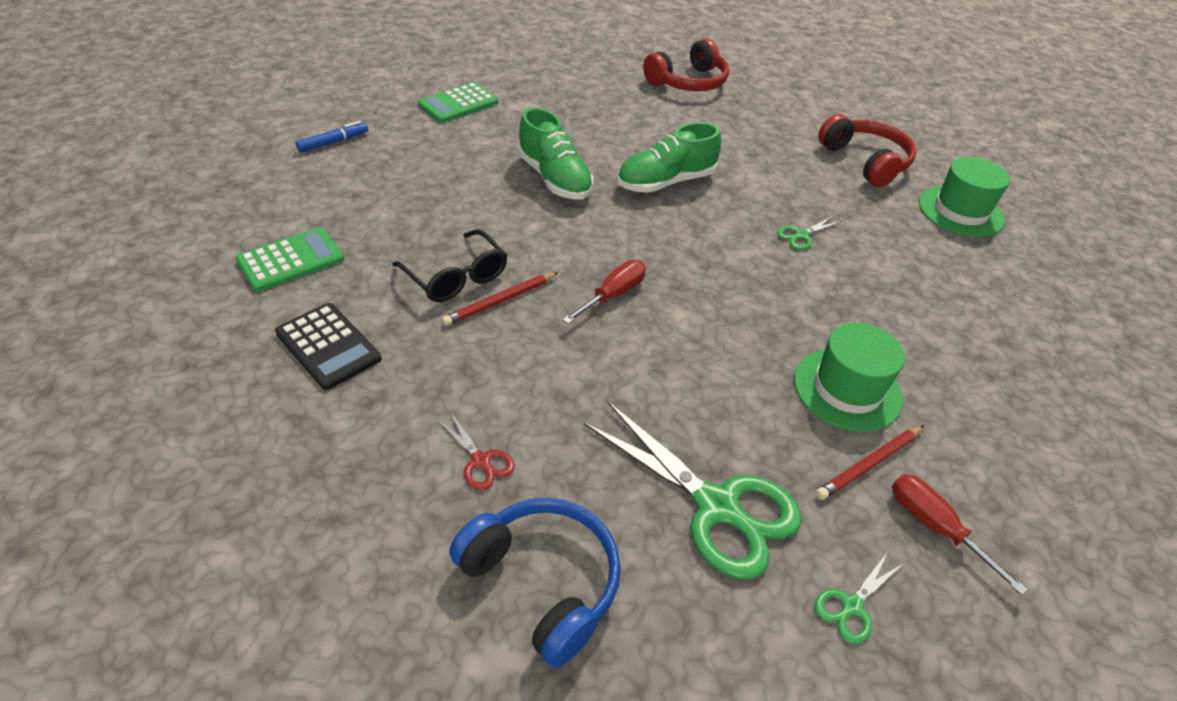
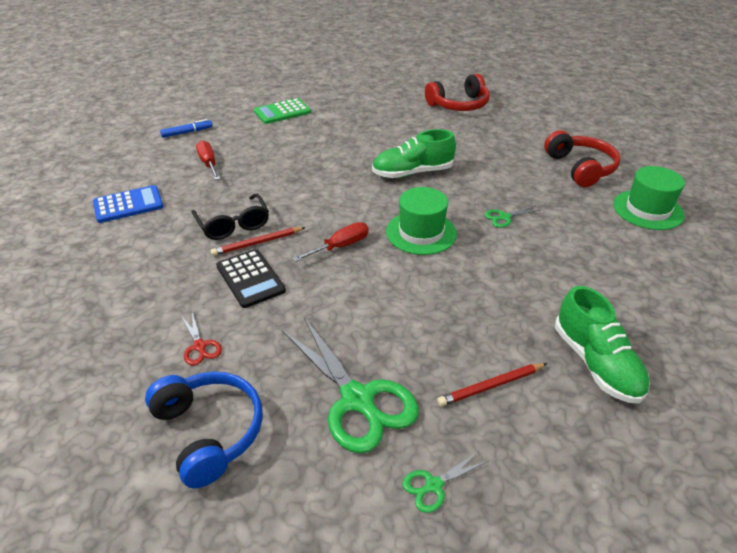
camera: 15 degrees right, 5 degrees down
green calculator [236,227,344,292] -> blue calculator [93,185,163,223]
black calculator [275,303,381,390] -> black calculator moved to [216,249,286,308]
green shoe [518,107,594,200] -> green shoe moved to [555,286,650,404]
green hat [794,323,905,432] -> green hat moved to [386,187,457,255]
red screwdriver [892,474,1028,595] -> red screwdriver moved to [196,140,220,180]

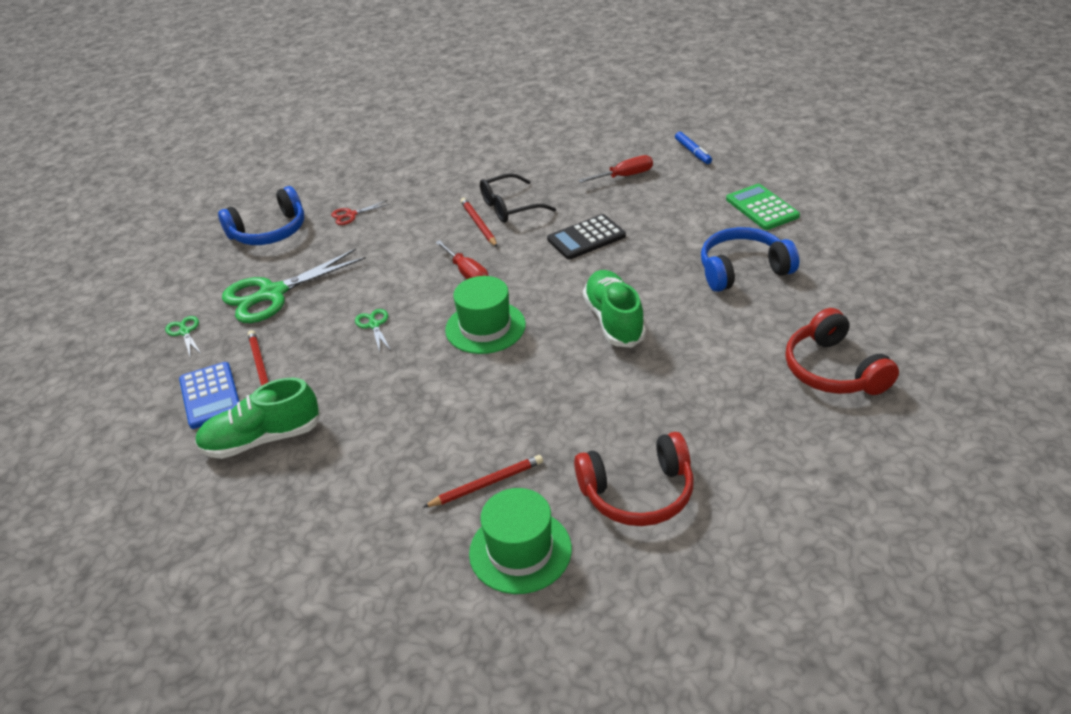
camera: 95 degrees right, 0 degrees up
blue calculator [93,185,163,223] -> blue calculator moved to [179,362,239,429]
black calculator [216,249,286,308] -> black calculator moved to [547,214,626,260]
green scissors [485,205,540,228] -> green scissors moved to [355,309,391,352]
none -> red pencil [423,455,543,508]
none -> blue headphones [701,227,799,292]

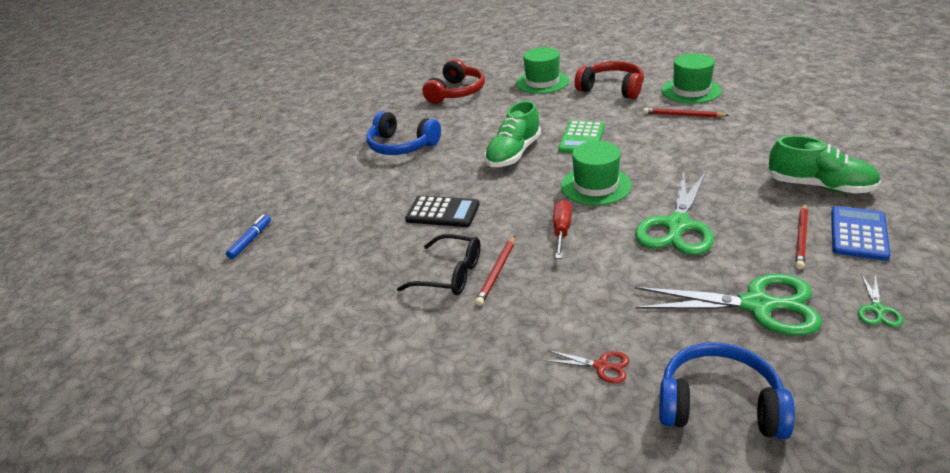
camera: 135 degrees left, 5 degrees down
green scissors [355,309,391,352] -> green scissors [635,170,714,255], size x2.25
red screwdriver [578,155,653,183] -> none
green calculator [726,184,800,230] -> green calculator moved to [558,120,605,153]
none -> green hat [516,47,569,94]

